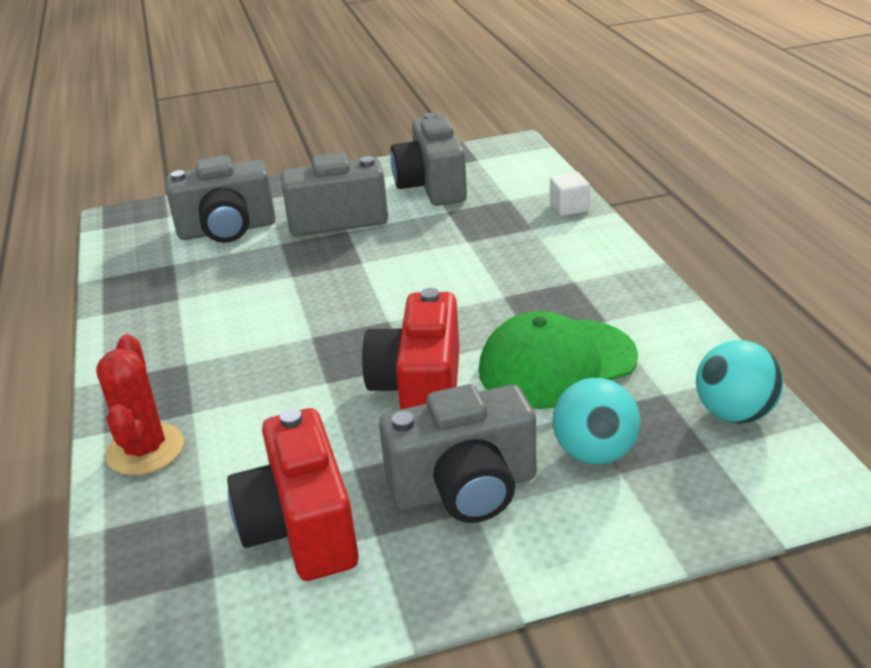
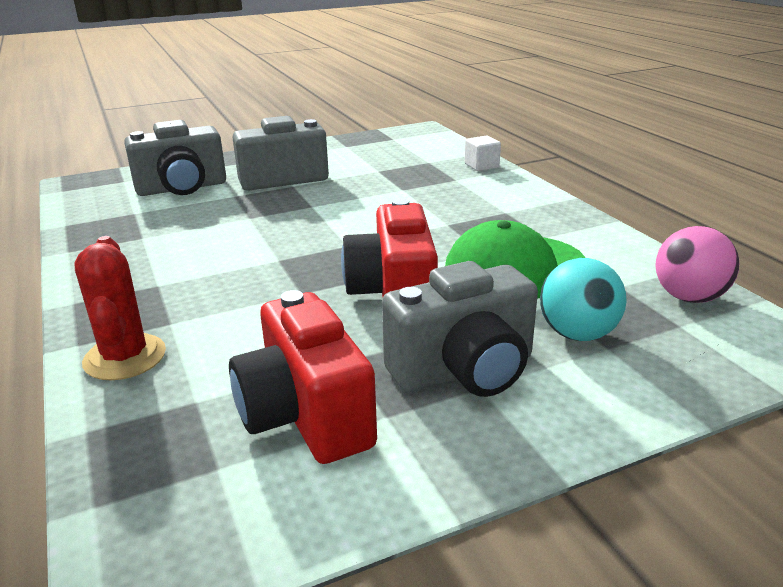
camera: 10 degrees left, 5 degrees down
grey camera [391,113,467,206] -> none
turquoise ball [696,340,783,424] -> pink ball [655,226,739,303]

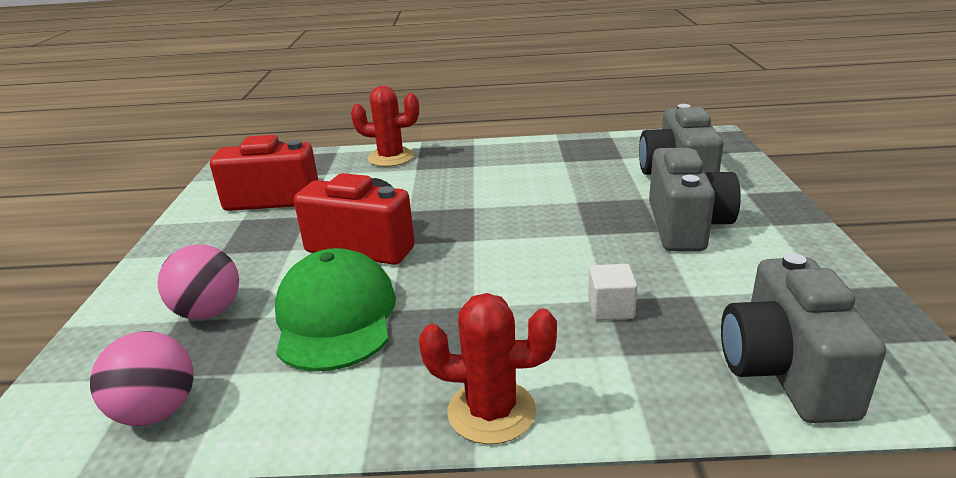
camera: 115 degrees right, 0 degrees up
grey camera [382,261,538,397] -> grey camera moved to [721,253,886,423]
white cube [465,135,501,171] -> white cube moved to [588,264,638,320]
turquoise ball [540,258,627,341] -> pink ball [157,244,239,320]
none -> red cactus [419,293,557,445]

